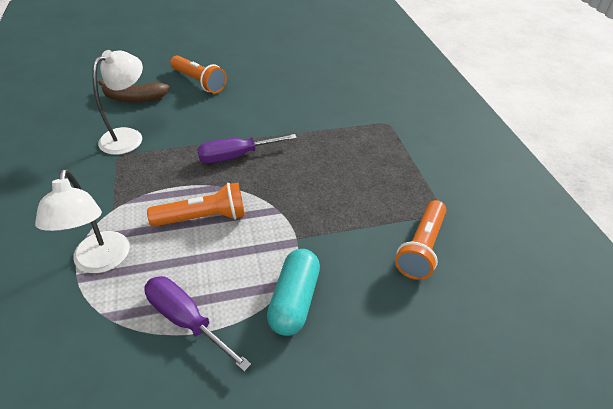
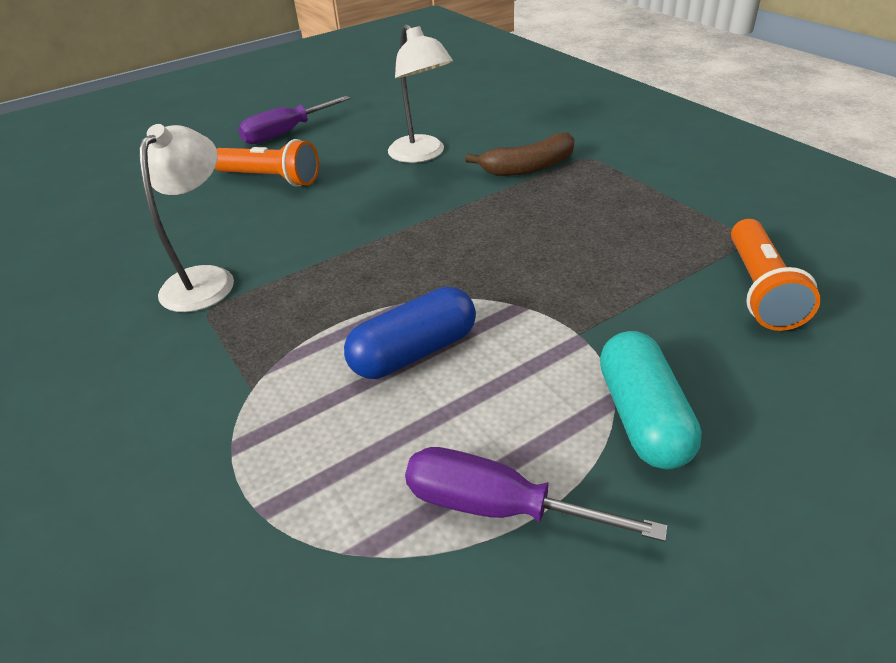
camera: 15 degrees left, 5 degrees down
white lamp [35,169,130,273] -> white lamp moved to [388,24,453,163]
brown banana [98,80,169,103] -> brown banana moved to [465,132,575,176]
orange flashlight [147,182,245,227] -> blue capsule [344,287,476,379]
purple screwdriver [197,134,297,163] -> purple screwdriver moved to [238,96,350,144]

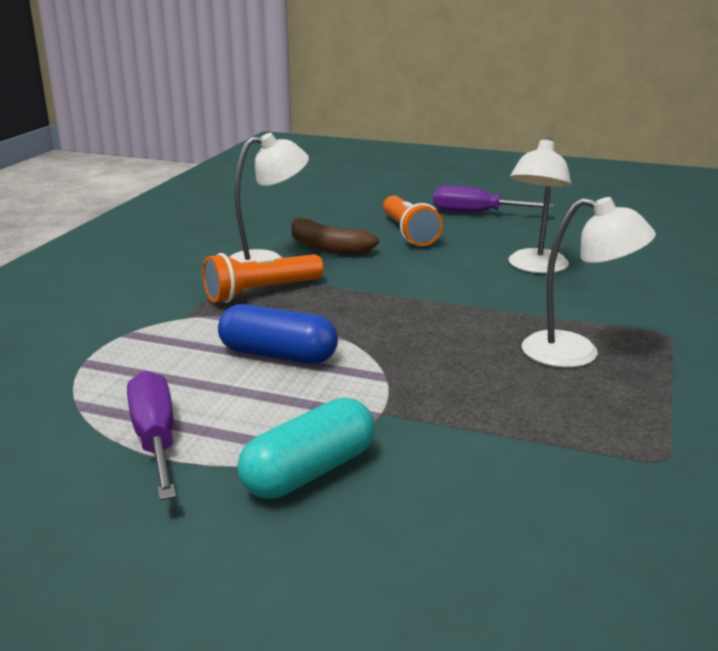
camera: 50 degrees right, 15 degrees down
brown banana [465,132,575,176] -> brown banana moved to [291,217,379,255]
orange flashlight [731,219,821,331] -> orange flashlight moved to [202,253,324,303]
none -> white lamp [522,197,656,368]

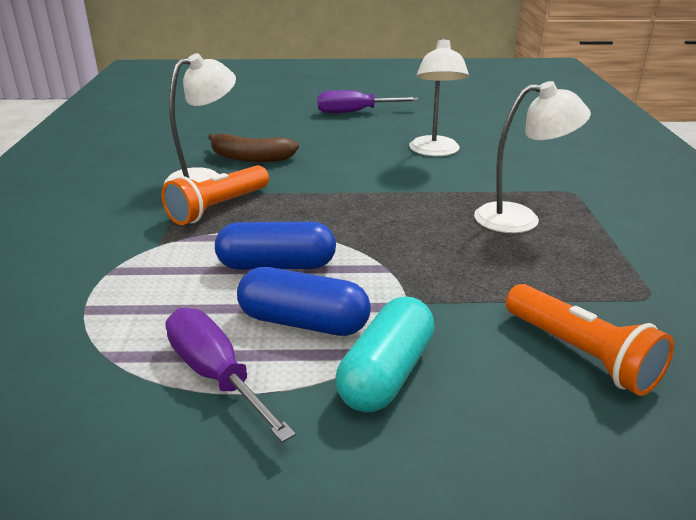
camera: 20 degrees left, 5 degrees up
orange flashlight [383,195,443,246] -> orange flashlight moved to [506,284,674,396]
none -> blue capsule [237,267,371,336]

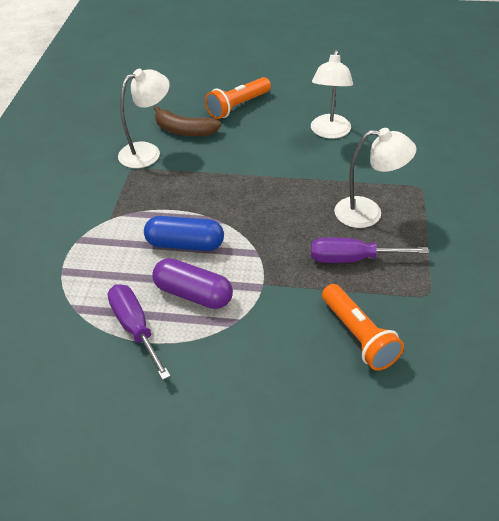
camera: 10 degrees right, 15 degrees up
orange flashlight [162,165,269,225] -> orange flashlight moved to [205,77,271,119]
blue capsule [237,267,371,336] -> purple capsule [152,258,233,309]
purple screwdriver [317,90,419,113] -> purple screwdriver moved to [311,237,429,263]
turquoise capsule [336,296,435,412] -> none

